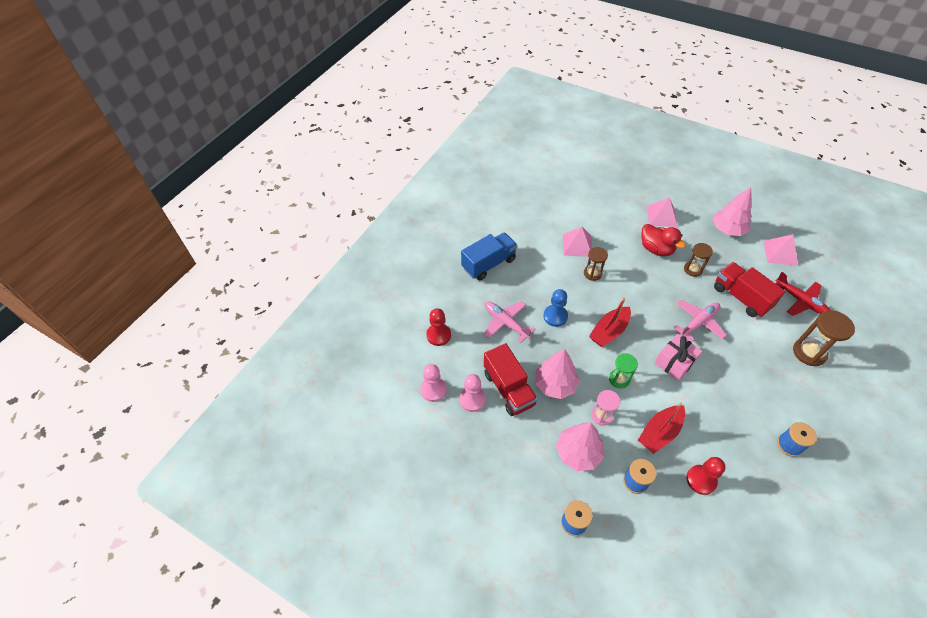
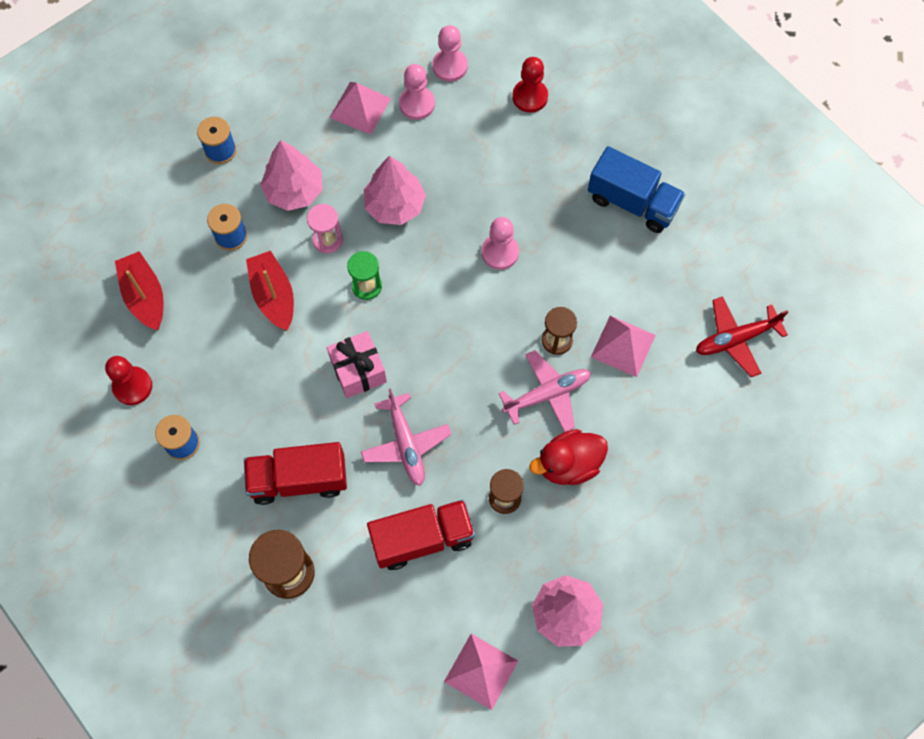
camera: 110 degrees right, 15 degrees up
blue truck [461,232,517,280] -> blue truck turned 45 degrees counterclockwise [588,146,685,233]
pink plane [484,301,536,343] -> pink plane moved to [499,350,591,432]
red truck [484,343,538,416] -> red truck moved to [244,442,347,505]
blue pawn [543,289,568,327] -> pink pawn [482,217,519,270]
red boat [589,297,631,347] -> red boat moved to [115,251,163,330]
pink pyramid [647,197,678,227] -> pink pyramid moved to [329,82,391,135]
red pawn [686,457,726,495] -> red pawn moved to [105,356,152,405]
red plane [775,272,831,316] -> red plane moved to [696,296,788,377]

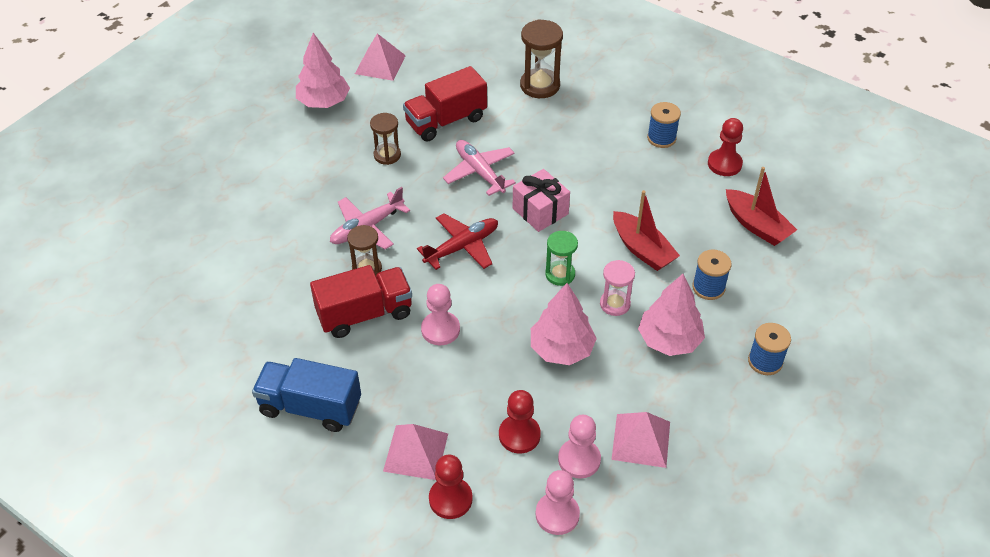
camera: 165 degrees right, 20 degrees down
red truck [244,442,347,505] -> red truck moved to [310,265,412,338]
red duck [529,429,608,485] -> none
pink pyramid [591,316,656,377] -> pink pyramid moved to [383,424,448,480]
red plane [696,296,788,377] -> red plane moved to [417,213,498,270]
none -> red pawn [499,390,541,453]

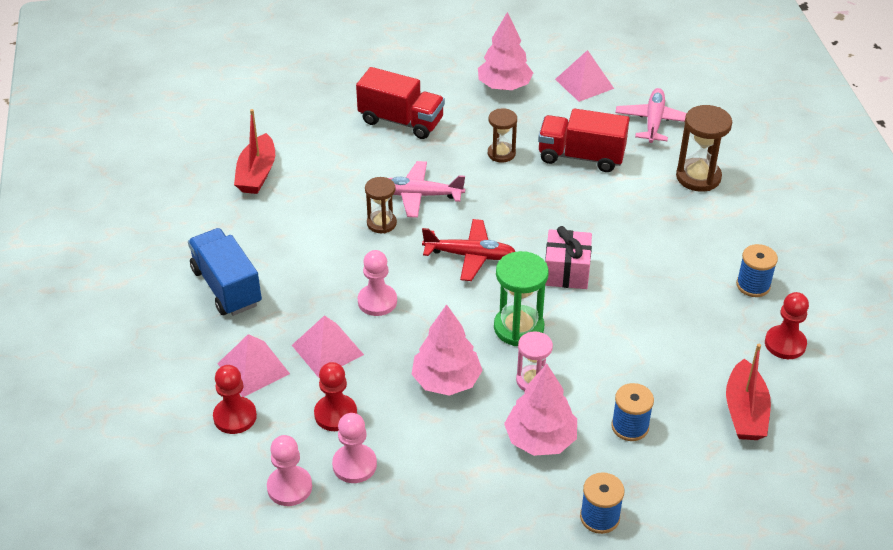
camera: 45 degrees right, 5 degrees down
red truck [310,265,412,338] -> red truck moved to [356,67,445,139]
pink plane [443,140,516,196] -> pink plane moved to [615,88,687,143]
green hourglass [545,231,578,286] -> green hourglass [494,251,549,346], size x1.56
pink pyramid [611,412,670,468] -> pink pyramid moved to [292,315,364,378]
red boat [613,190,680,271] -> red boat moved to [234,109,275,194]

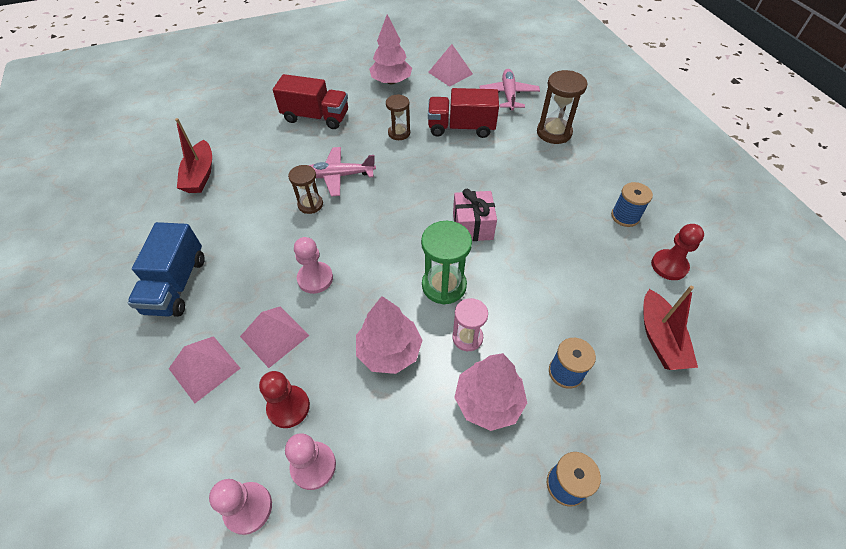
camera: 10 degrees left, 10 degrees up
blue truck [188,228,262,316] -> blue truck turned 135 degrees counterclockwise [128,222,205,317]
red pawn [213,365,257,434] -> none
red plane [422,219,516,281] -> none

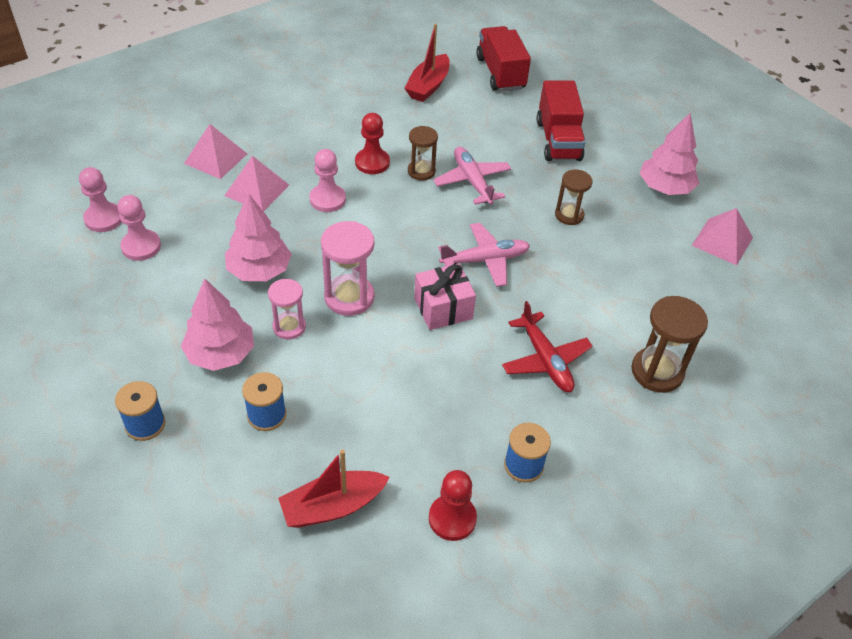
camera: 70 degrees right, 5 degrees down
blue truck [128,222,205,317] -> none
red boat [175,118,212,193] -> red boat turned 45 degrees counterclockwise [405,24,450,102]
red pawn [259,371,310,428] -> red pawn moved to [355,113,390,174]
green hourglass [421,221,472,305] -> pink hourglass [321,221,374,316]
red truck [428,88,499,138] -> red truck moved to [476,26,531,92]
pink plane [479,69,540,111] -> pink plane moved to [438,223,530,287]
none -> red plane [502,301,593,392]

